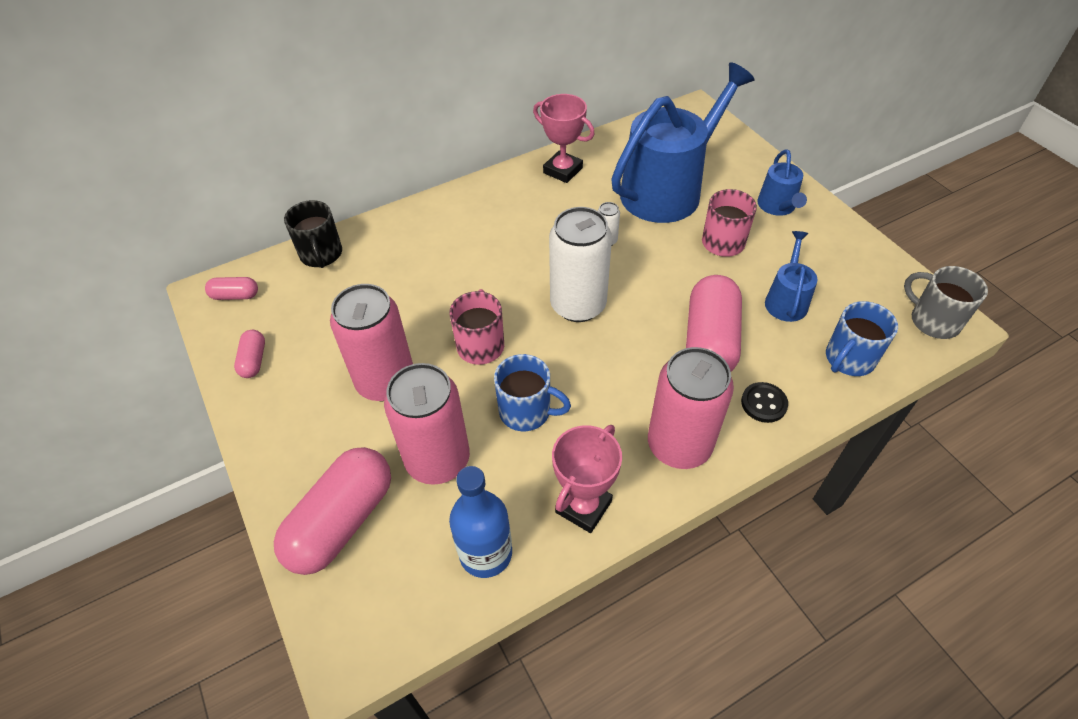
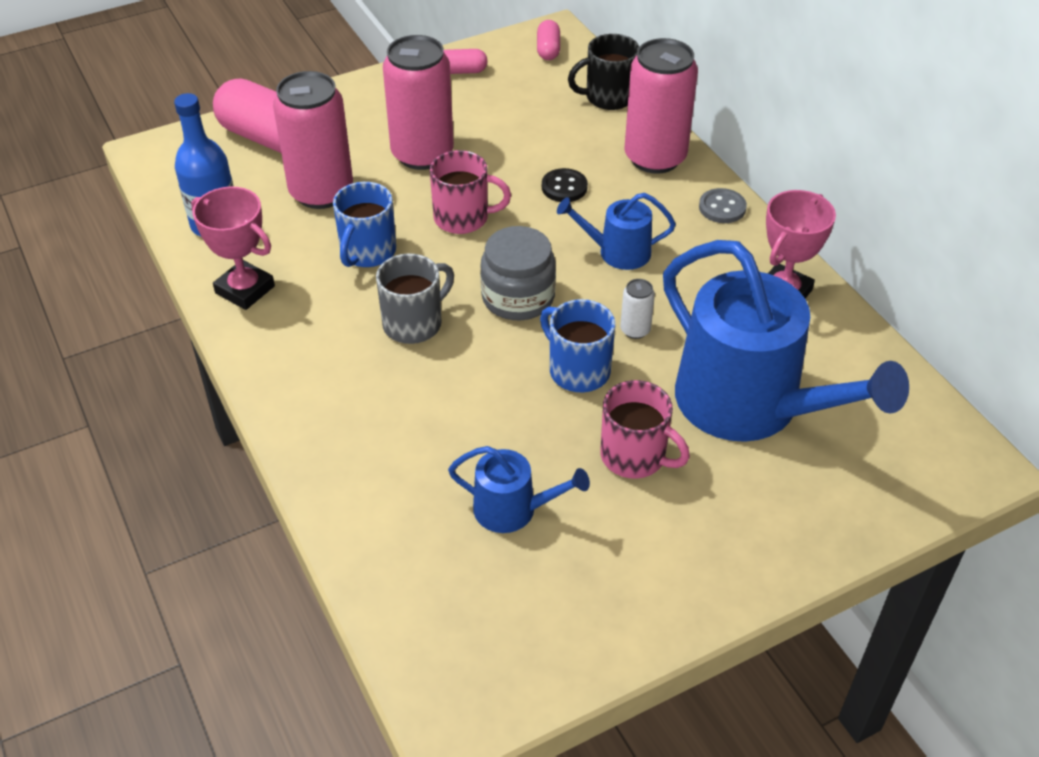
camera: 90 degrees right, 5 degrees down
white can [549,207,612,322] -> grey jar [480,226,556,320]
pink can [648,347,734,469] -> pink can moved to [624,38,698,174]
pink capsule [686,275,742,372] -> none
black button [741,382,788,423] -> black button moved to [542,168,588,202]
blue watering can [757,149,807,216] -> blue watering can moved to [557,193,676,270]
blue mug [826,301,898,376] -> blue mug moved to [540,299,615,392]
grey mug [904,266,988,339] -> grey mug moved to [376,253,454,344]
none -> grey button [699,188,747,223]

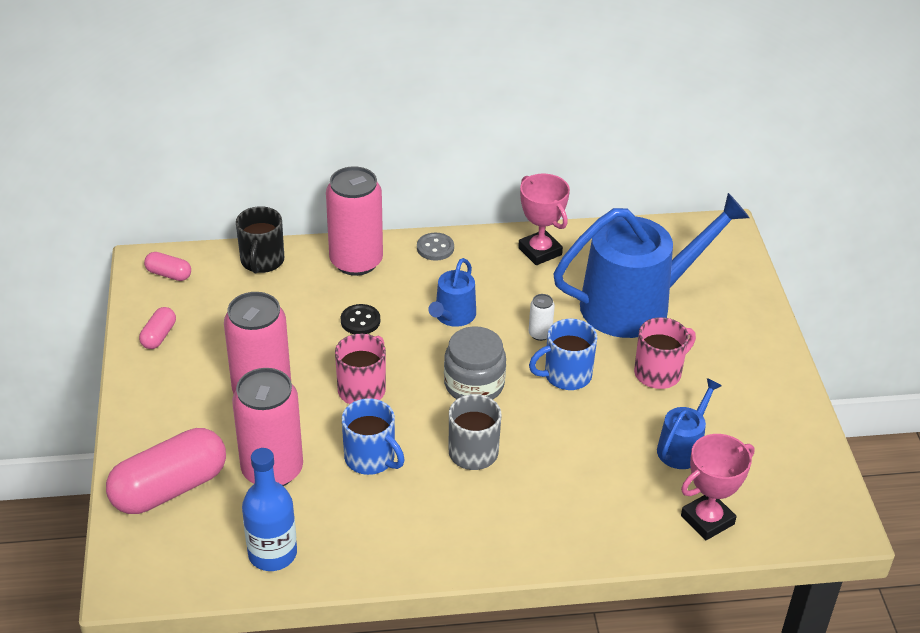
camera: 70 degrees left, 5 degrees down
pink trophy [191,187,275,310] -> pink trophy moved to [681,434,755,540]

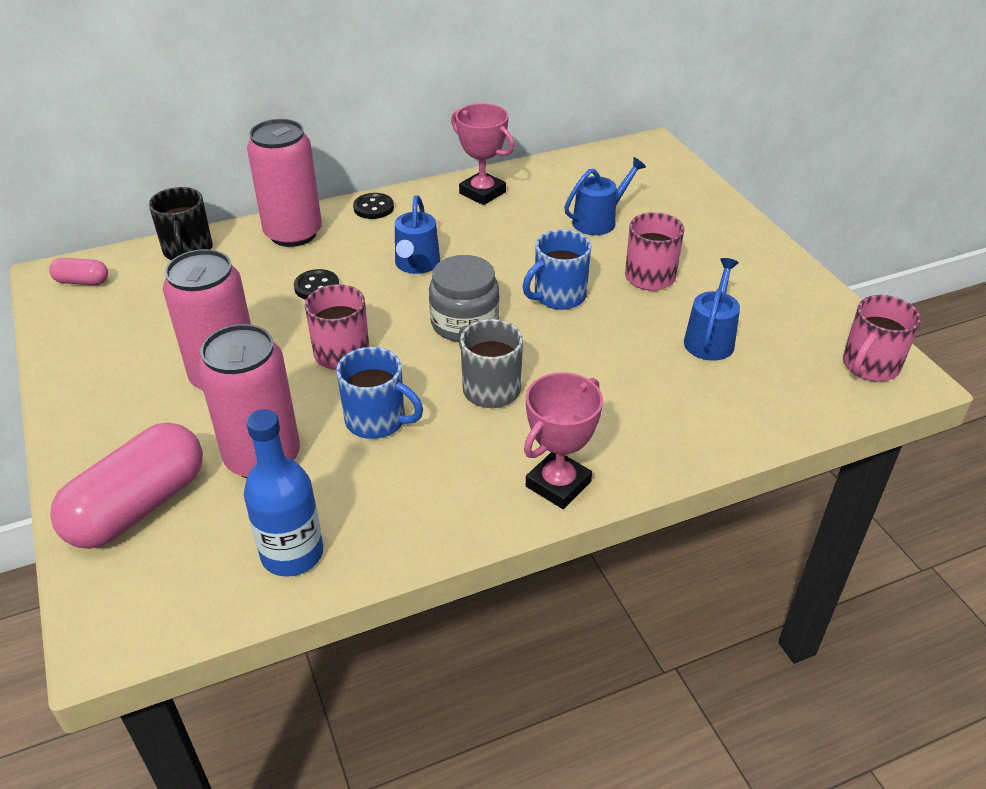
camera: 15 degrees left, 0 degrees up
pink capsule [139,307,176,349] -> none
grey button [417,233,454,261] -> black button [353,193,394,219]
white can [529,294,555,341] -> none
blue watering can [553,193,750,338] -> blue watering can [564,157,646,235], size x0.47
pink trophy [681,434,755,540] -> pink trophy moved to [524,372,603,509]
none -> pink mug [843,295,921,382]

